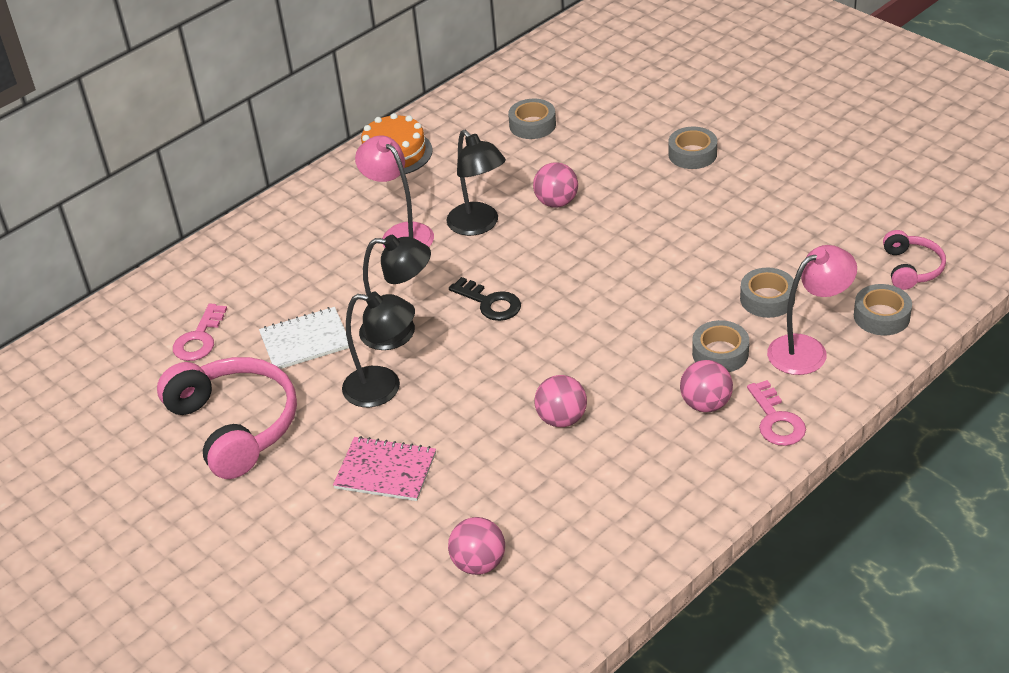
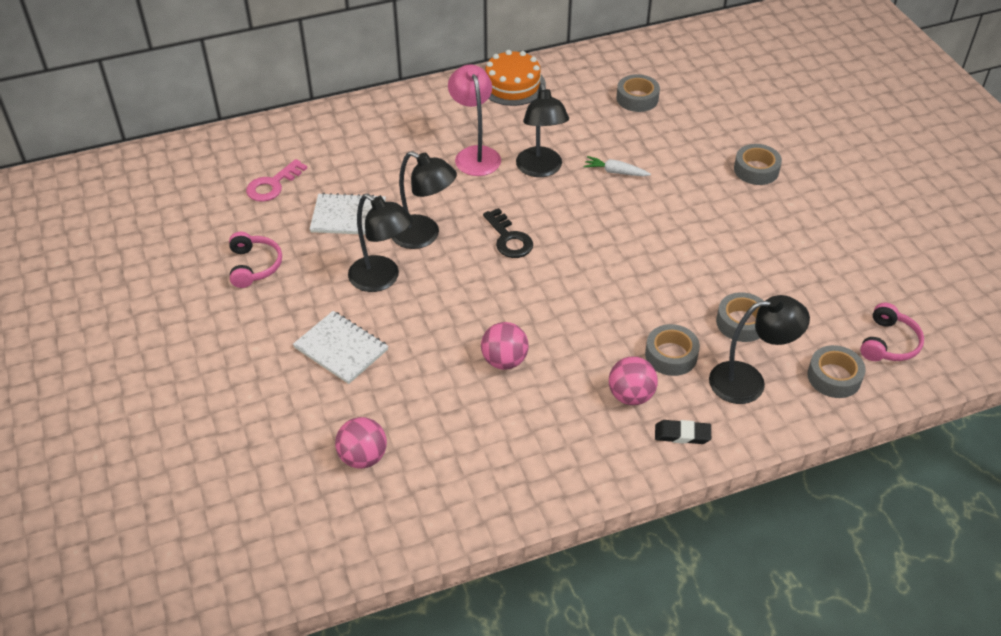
camera: 20 degrees right, 5 degrees up
pink headphones [157,357,297,479] -> pink headphones [229,232,282,288], size x0.52
pink notebook [333,436,436,501] -> white notebook [293,311,388,384]
pink ball [533,162,578,208] -> white carrot [584,156,651,176]
pink key [747,380,806,446] -> black eraser [655,420,711,444]
pink lamp [767,245,857,375] -> black lamp [709,295,810,404]

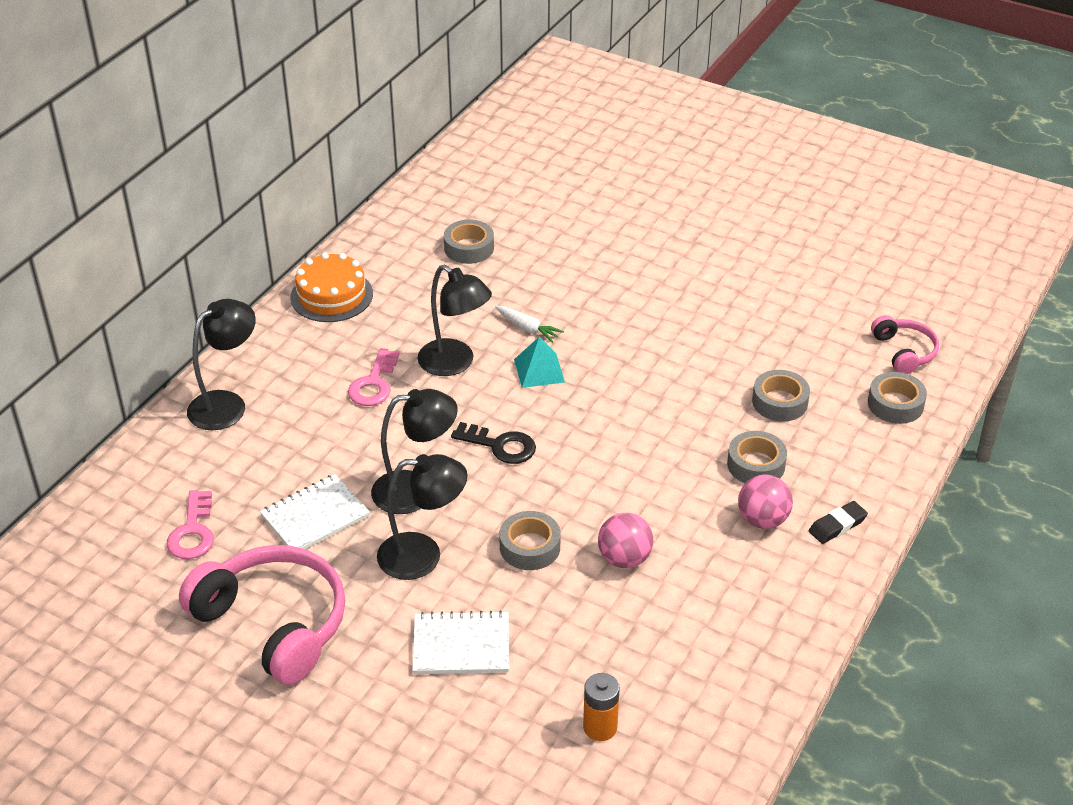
camera: 40 degrees left, 5 degrees down
pink headphones [229,232,282,288] -> pink headphones [179,545,345,685], size x1.93
pink ball [335,417,387,469] -> orange battery [583,673,620,741]
pink lamp [448,64,501,176] -> pink key [348,348,399,406]
white carrot [584,156,651,176] -> white carrot turned 120 degrees counterclockwise [495,306,564,343]
black lamp [709,295,810,404] -> black lamp moved to [187,299,256,430]
grey tape [734,144,782,185] -> grey tape moved to [499,511,561,570]
none -> turquoise pyramid [514,337,565,388]

